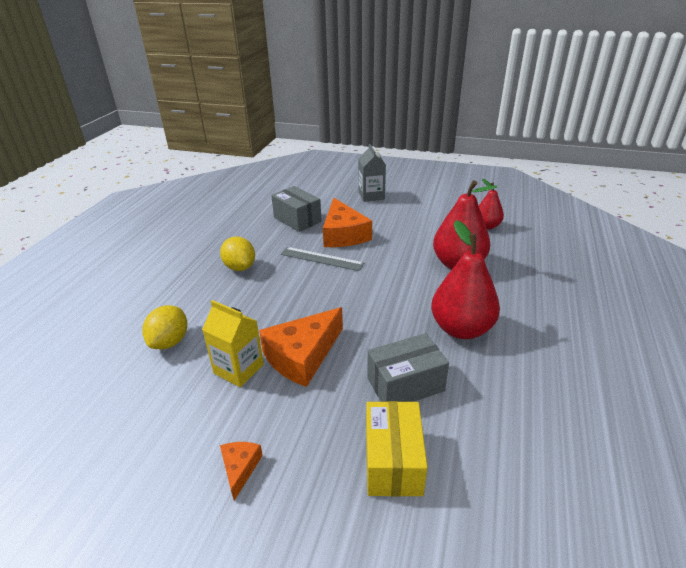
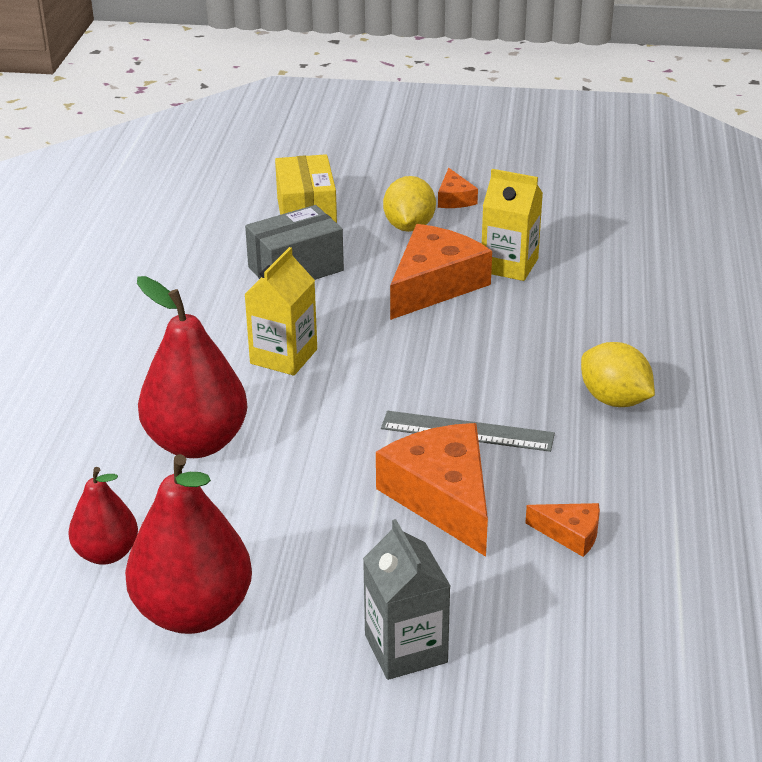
camera: 170 degrees right, 0 degrees up
yellow lemon [142,305,187,349] -> yellow lemon moved to [383,176,436,232]
grey box [271,186,322,232] -> orange cheese [525,503,600,557]
red pear [431,220,500,339] -> red pear moved to [125,454,252,634]
none -> yellow carton [244,247,317,376]

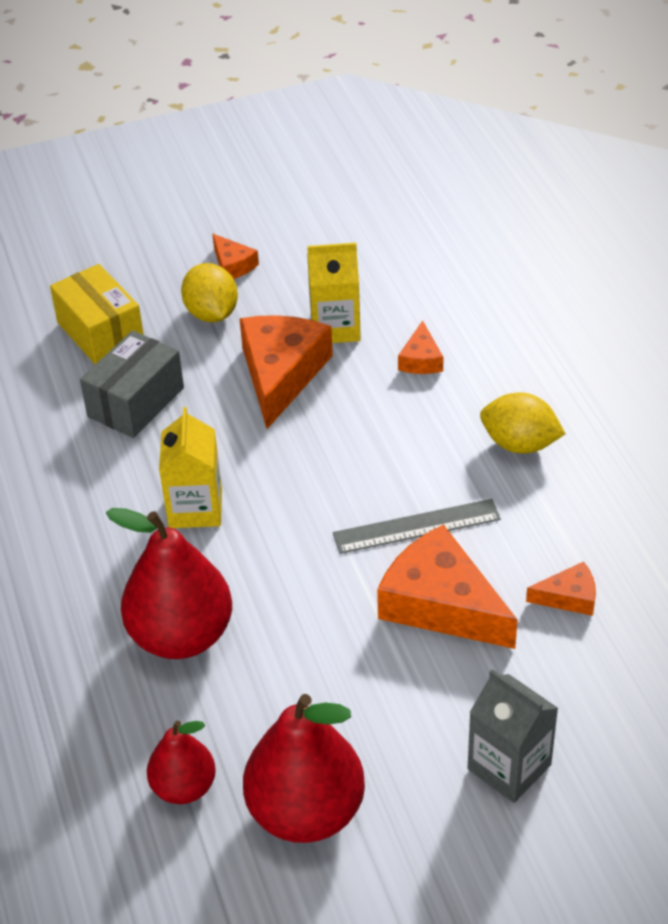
camera: 25 degrees left, 10 degrees up
none -> orange cheese [398,321,443,374]

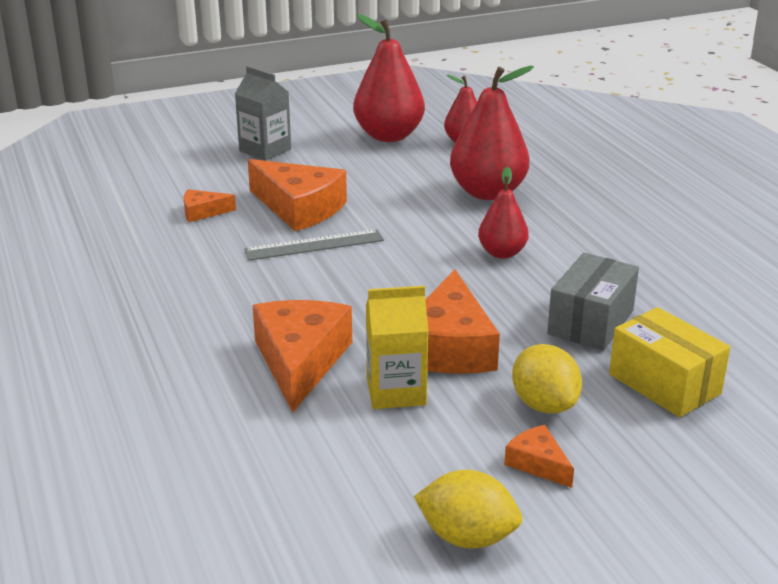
camera: 175 degrees right, 15 degrees down
yellow carton [159,407,222,528] -> red pear [478,167,529,259]
orange cheese [398,321,443,374] -> orange cheese [252,300,352,413], size x2.06
yellow lemon [480,393,565,454] -> yellow lemon moved to [414,470,522,548]

